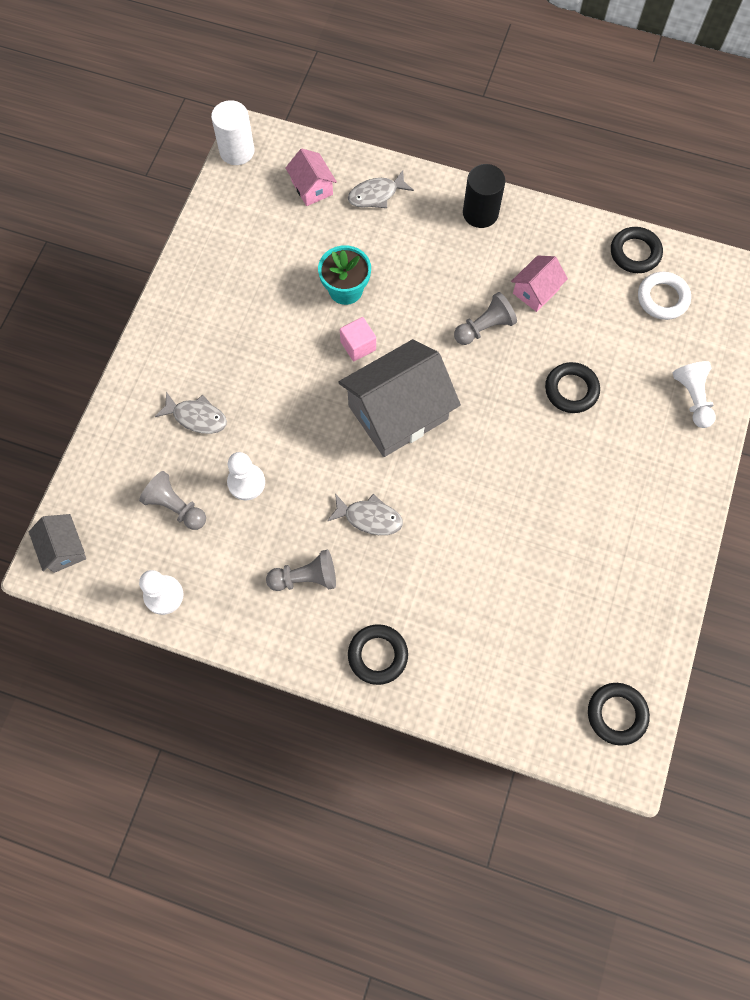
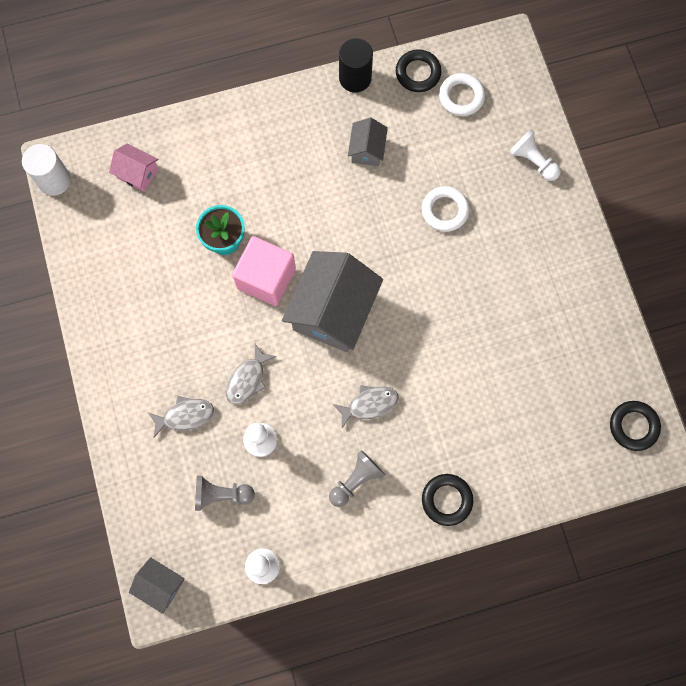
camera: 35 degrees left, 5 degrees up
pink cube [340,317,376,361] -> pink cube [232,236,296,306], size x1.86
grey fish [348,170,414,208] -> grey fish moved to [226,344,277,404]
grey pawn [454,292,517,345] -> none
black cylinder [463,164,505,228] -> black cylinder moved to [339,38,373,93]
pink house [511,256,568,312] -> grey house [348,118,388,166]
black ring [545,362,600,413] -> white ring [422,186,469,232]

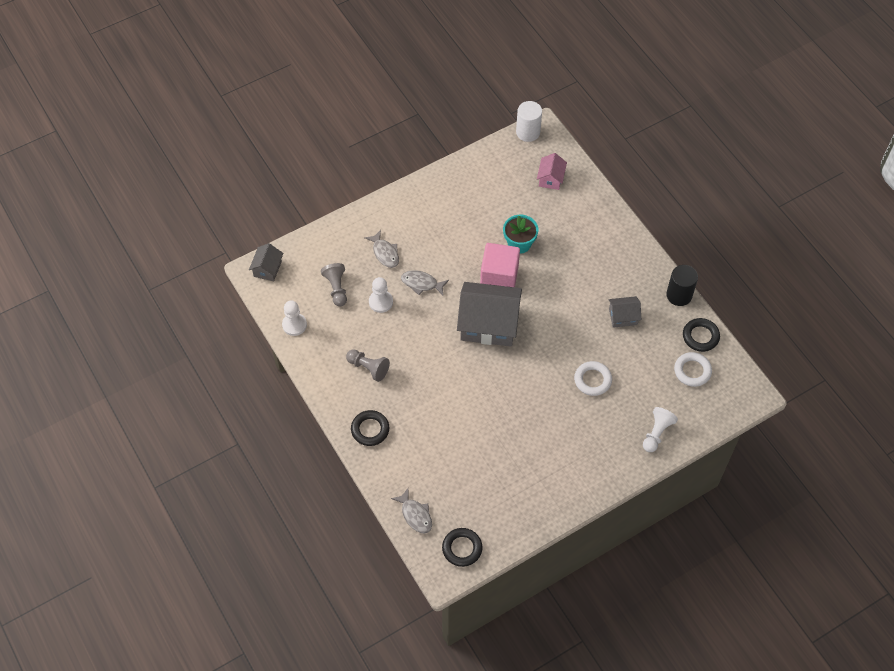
camera: 75 degrees right, 15 degrees down
grey fish [333,385,399,428] -> grey fish moved to [391,488,432,533]

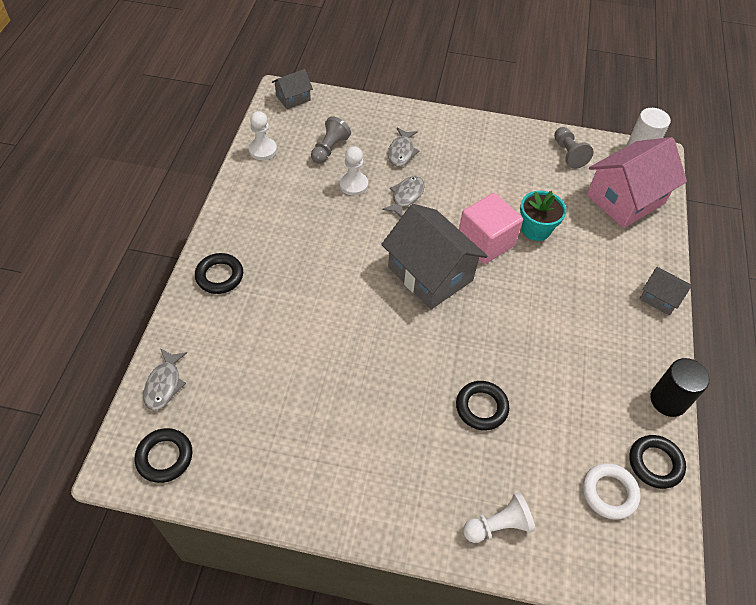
camera: 40 degrees right, 5 degrees down
grey pawn [346,349,390,382] -> grey pawn moved to [554,127,594,169]
grey fish [401,270,449,295] -> grey fish turned 60 degrees clockwise [382,176,425,217]
pink house [537,153,567,190] -> pink house [587,137,687,228], size x2.04
white ring [574,361,612,396] -> black ring [456,381,509,430]
grey house [608,296,641,328] -> grey house moved to [640,267,691,316]

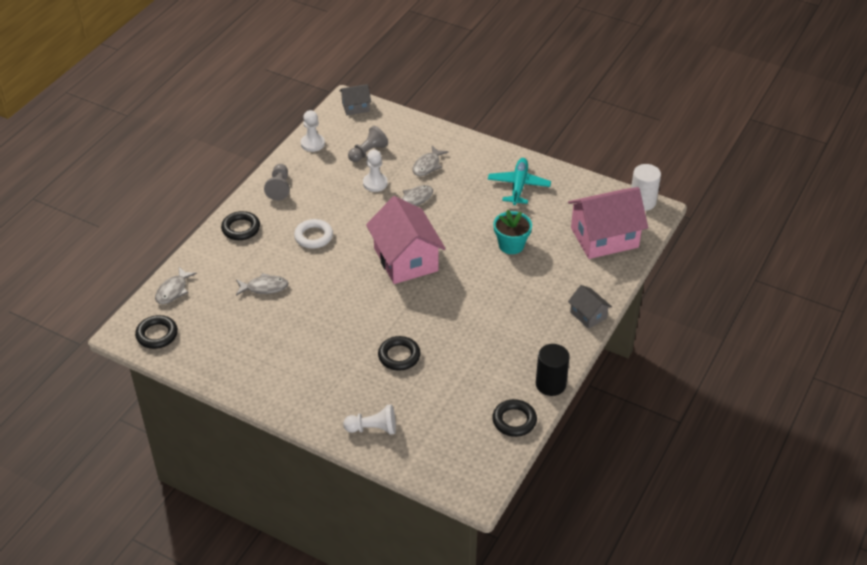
camera: 20 degrees right, 10 degrees down
grey house [381,204,487,309] -> pink house [366,196,446,284]
pink cube [459,193,523,264] -> none
grey pawn [554,127,594,169] -> grey pawn moved to [264,164,290,200]
white ring [583,463,640,519] -> white ring moved to [294,219,333,249]
none -> grey fish [236,273,289,296]
none -> turquoise plane [488,158,551,205]

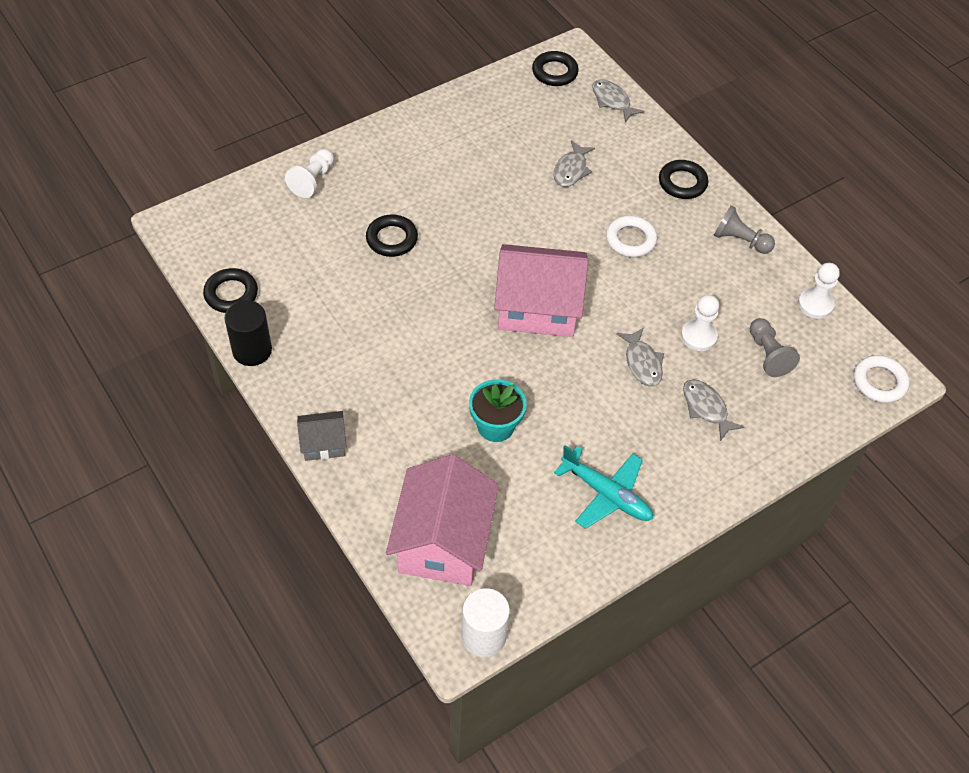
camera: 115 degrees right, 10 degrees up
grey house [339,84,371,115] -> white ring [854,355,910,403]

